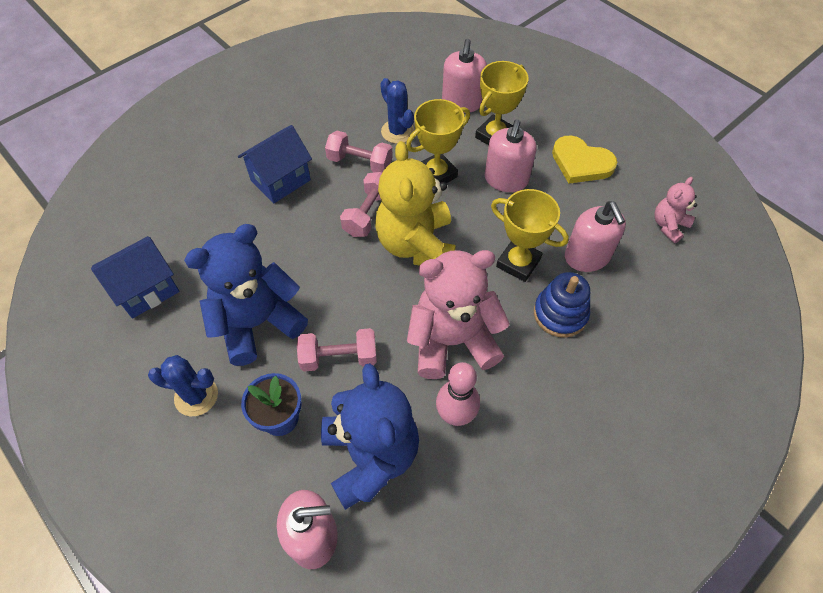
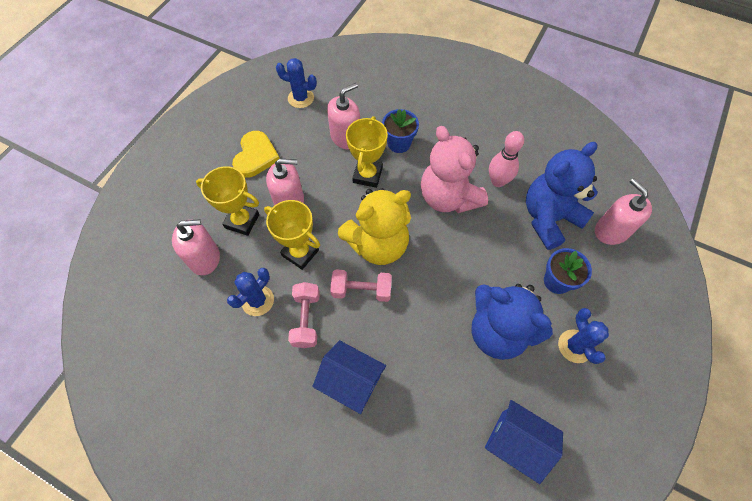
camera: 110 degrees left, 5 degrees up
pink dumbbell [297,328,377,372] -> none
blue stacking toy [534,272,590,338] -> blue flower pot [382,109,419,153]
pink teddy bear [654,177,697,243] -> blue cactus [276,58,317,108]

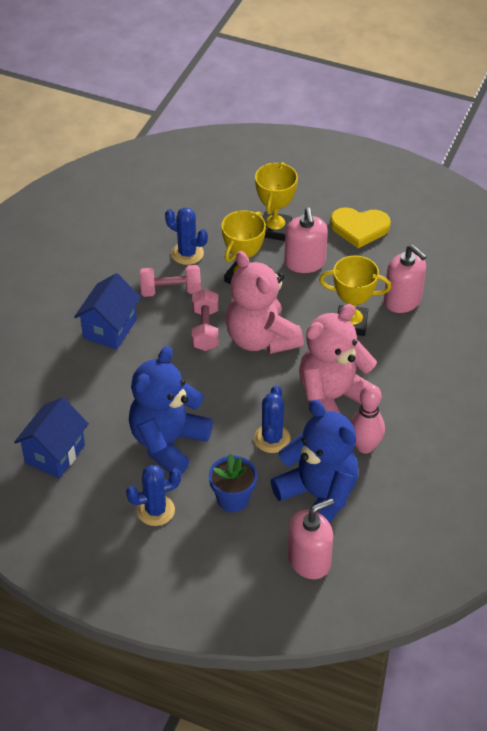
camera: 85 degrees right, 15 degrees down
pink soap dispenser [172,219,220,275] -> none
blue cactus [276,58,317,108] -> blue cactus moved to [254,385,290,453]
yellow teddy bear [338,188,411,265] -> pink teddy bear [225,251,304,354]
blue flower pot [382,109,419,153] -> none

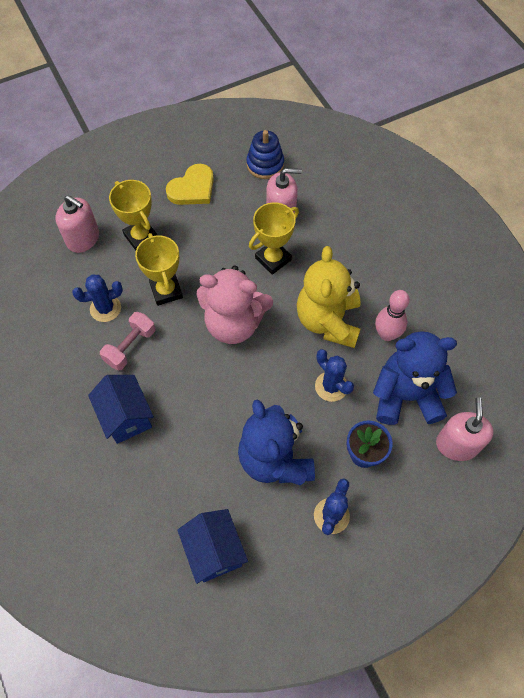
camera: 50 degrees left, 15 degrees up
pink dumbbell [192,289,218,351] -> none
pink soap dispenser [285,208,328,273] -> pink soap dispenser moved to [55,195,99,253]
pink teddy bear [299,304,380,414] -> yellow teddy bear [297,246,361,348]
none -> blue stacking toy [246,130,284,179]

